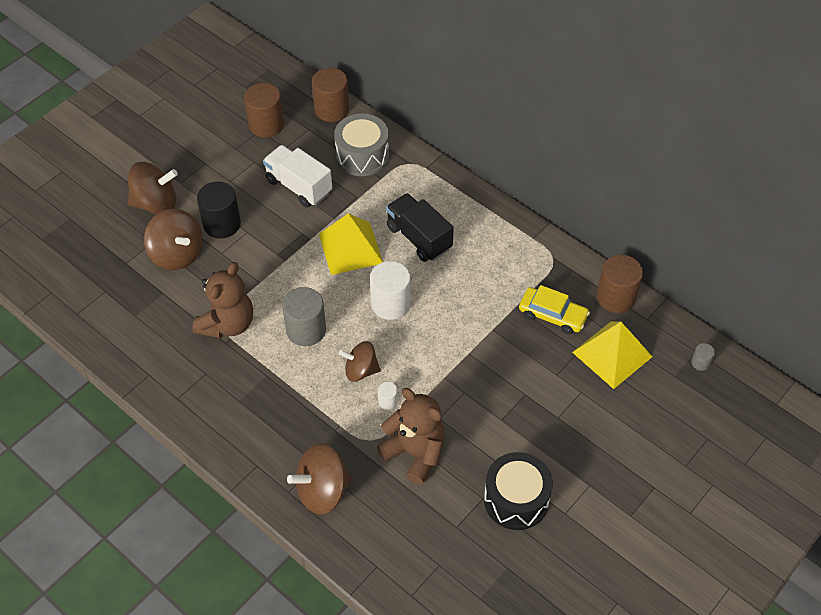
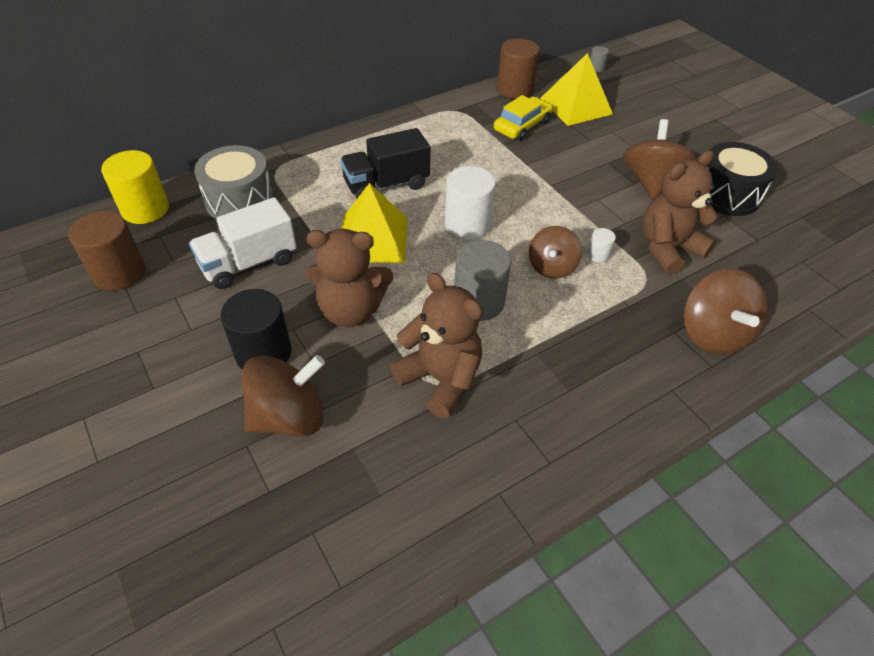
camera: 75 degrees left, 5 degrees down
brown spinning top [128,162,178,214] -> brown spinning top moved to [623,119,696,199]
brown cylinder [312,68,349,122] -> yellow cylinder [101,150,169,224]
none -> brown teddy bear [305,228,393,327]

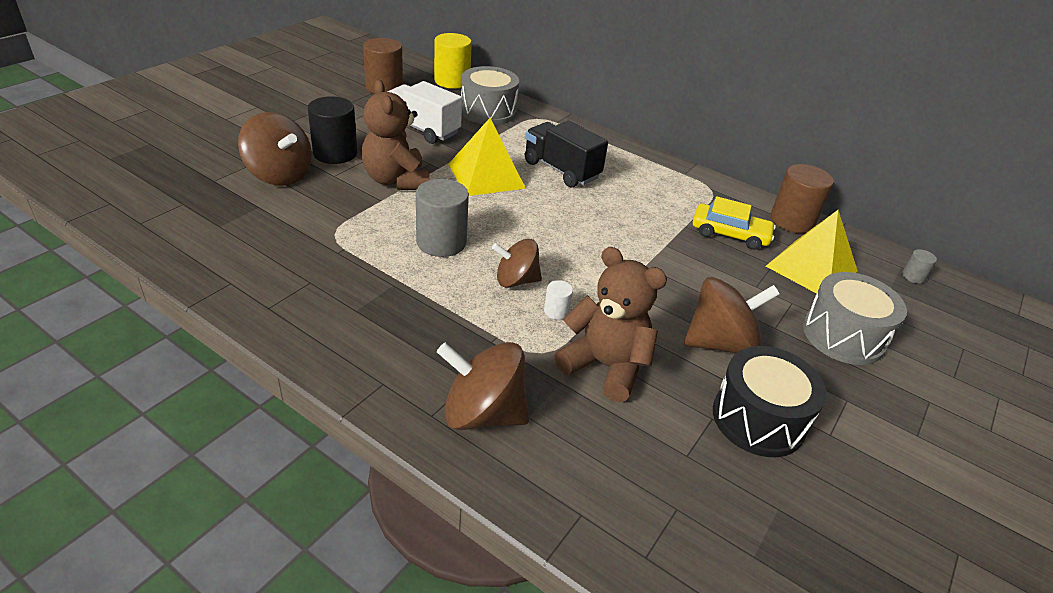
camera: 65 degrees right, 10 degrees down
brown teddy bear [390,273,482,418] -> none
white cylinder [445,166,496,240] -> none
brown spinning top [683,269,768,354] -> brown spinning top turned 45 degrees clockwise [437,342,529,430]
none -> grey drum [803,272,907,365]

